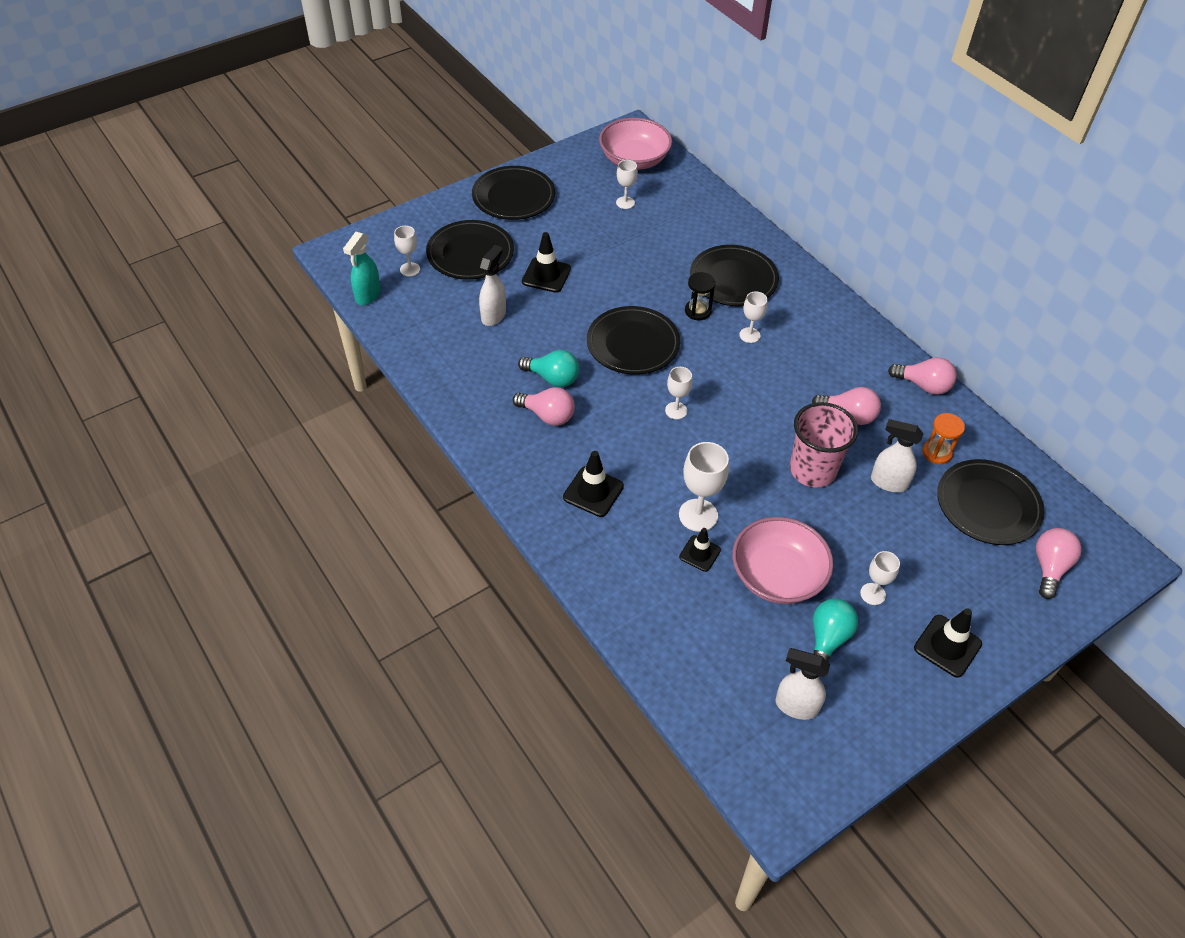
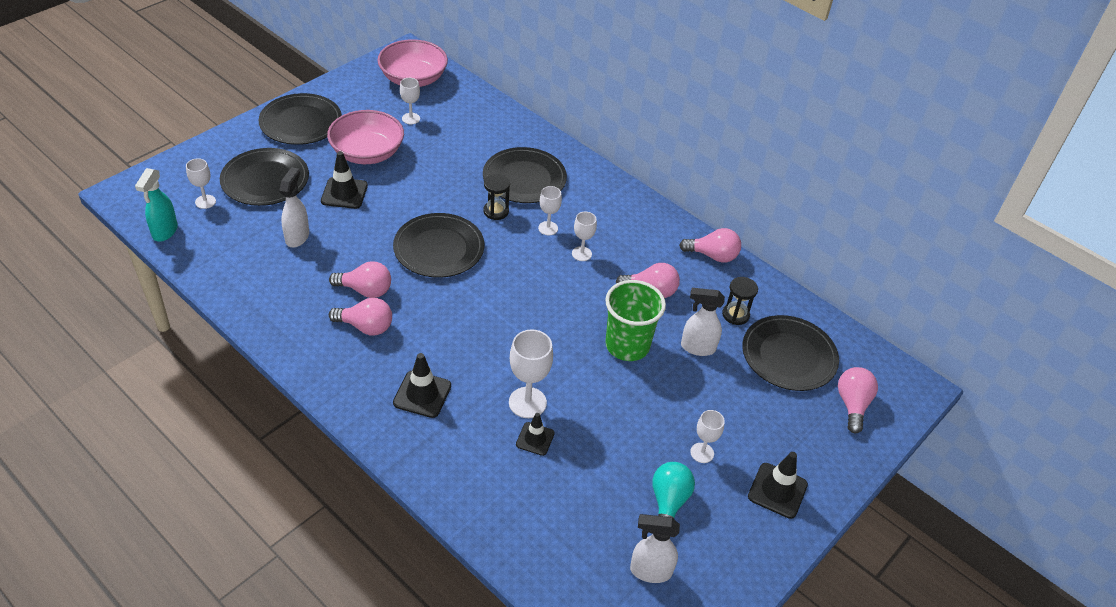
camera: 15 degrees left, 5 degrees down
turquoise light bulb [518,350,579,387] -> pink light bulb [329,261,391,298]
white goblet [665,367,692,419] -> white goblet moved to [572,212,597,261]
pink bowl [732,517,833,604] -> pink bowl moved to [327,110,404,164]
pink cup [790,402,858,487] -> green cup [605,280,666,361]
orange hourglass [922,413,965,464] -> black hourglass [722,277,758,325]

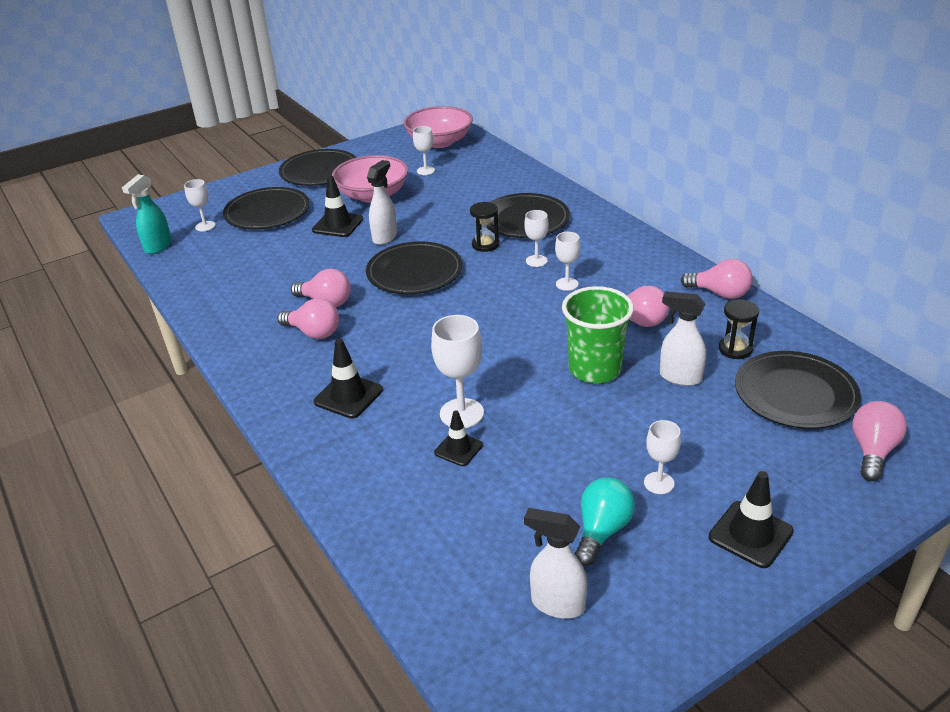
camera: 20 degrees right, 10 degrees down
white spray bottle [279,167,309,247] -> white spray bottle moved to [367,160,397,245]

